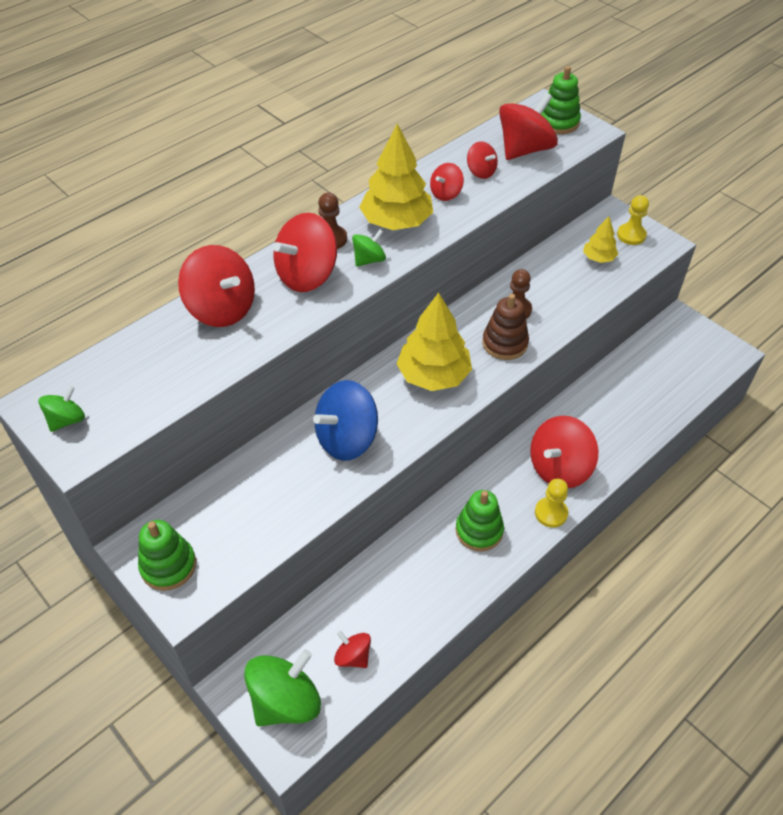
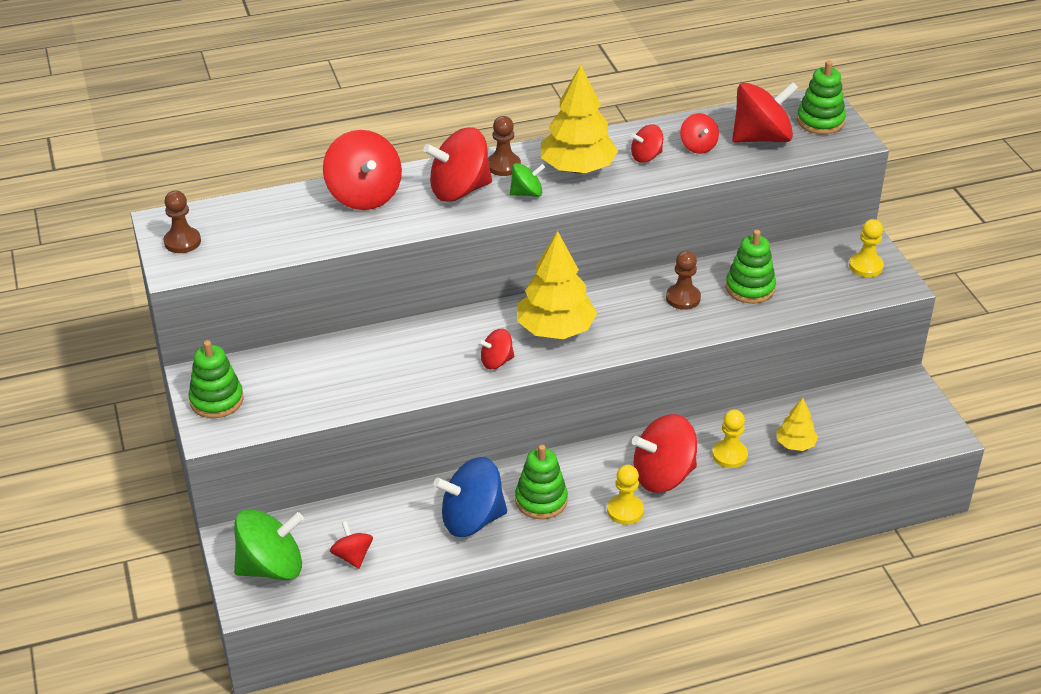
camera: 25 degrees right, 10 degrees down
green spinning top [38,386,85,432] -> brown pawn [163,190,201,253]
blue spinning top [313,380,378,461] -> blue spinning top moved to [433,457,507,537]
brown stacking toy [482,294,529,360] -> none
yellow tree [583,217,618,263] -> yellow tree moved to [776,398,818,451]
none -> red spinning top [478,329,514,369]
none -> yellow pawn [712,410,748,468]
none -> green stacking toy [726,230,776,304]

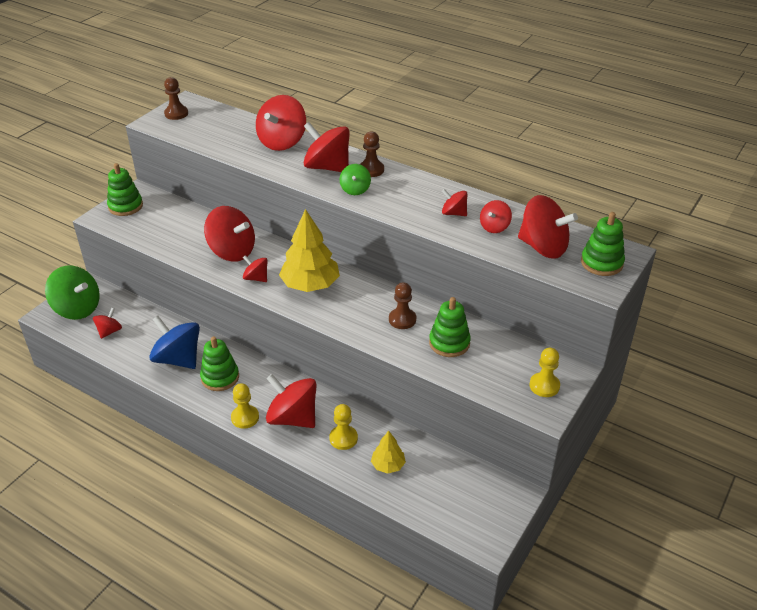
camera: 50 degrees right, 0 degrees up
green spinning top [510,163,545,197] -> green spinning top turned 60 degrees clockwise [340,164,371,195]
yellow tree [541,65,618,173] -> none
none -> red spinning top [204,206,255,262]

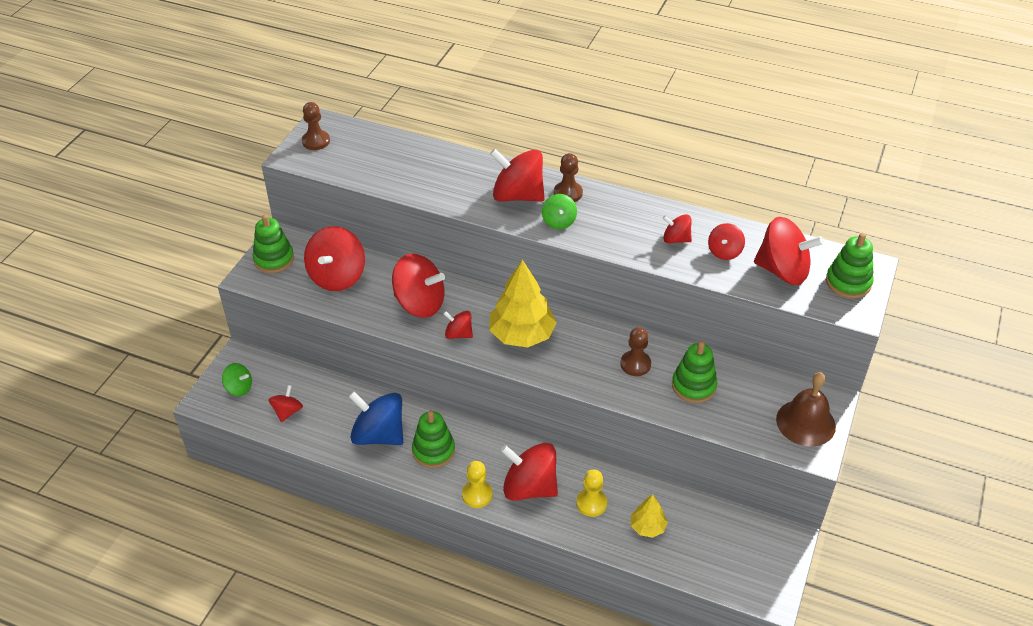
camera: 10 degrees left, 5 degrees up
green spinning top [45,265,100,320] -> green spinning top [222,363,252,396], size x0.53
red spinning top [256,95,306,151] -> red spinning top moved to [304,226,365,291]
yellow pawn [530,348,560,397] -> brown bell [776,372,836,446]

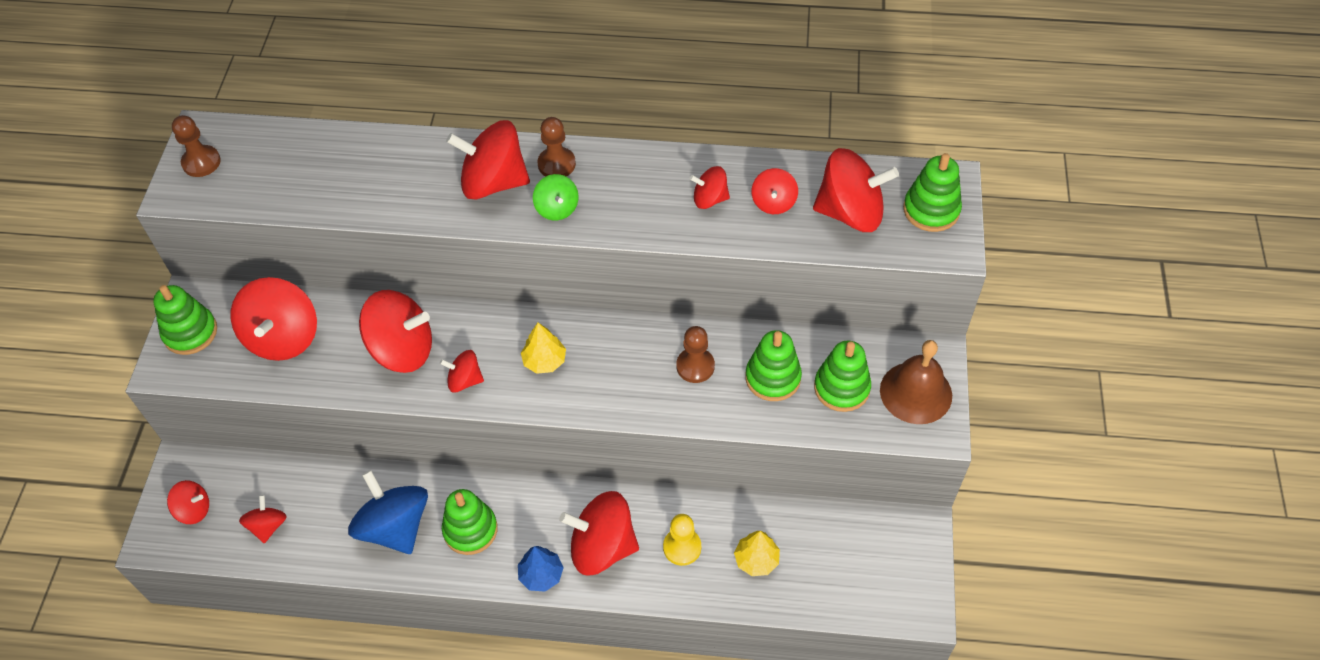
camera: 15 degrees left, 10 degrees up
green spinning top [222,363,252,396] -> red spinning top [167,480,209,524]
blue spinning top [349,391,403,445] -> blue spinning top turned 45 degrees clockwise [348,470,428,554]
yellow pawn [462,461,493,508] -> blue tree [518,546,564,592]
yellow tree [489,260,557,347] -> yellow tree [521,323,566,374], size x0.52
none -> green stacking toy [814,340,871,412]

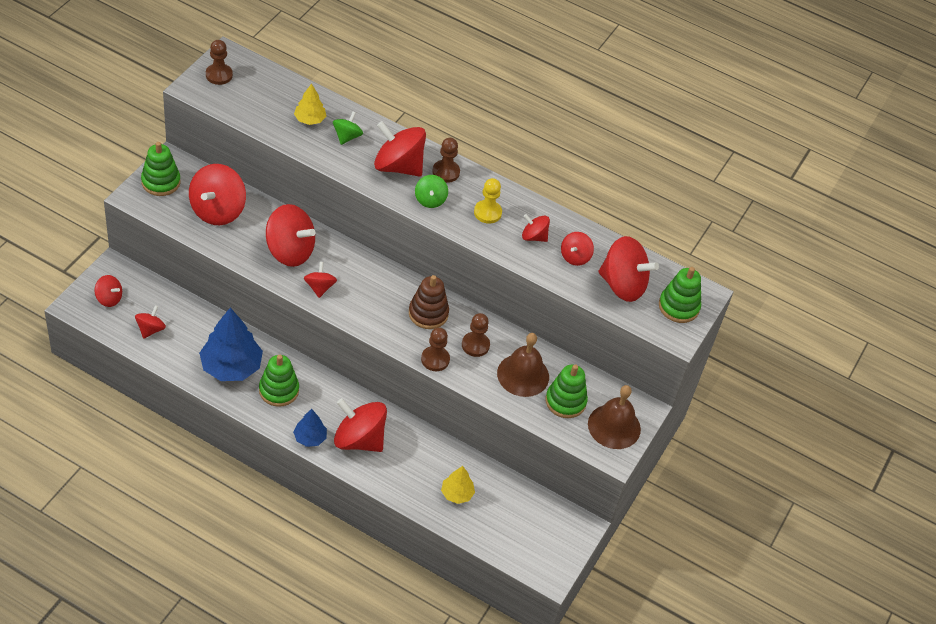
camera: 15 degrees right, 5 degrees down
blue spinning top [348,470,428,554] -> blue tree [199,308,263,381]
red spinning top [440,350,484,392] -> red spinning top turned 60 degrees clockwise [304,262,337,298]
yellow tree [521,323,566,374] -> yellow tree moved to [294,83,326,125]
yellow pawn [663,514,701,566] -> yellow pawn moved to [474,178,502,224]
green stacking toy [746,330,802,401] -> brown bell [497,333,549,397]
none -> green spinning top [333,111,363,145]
none -> brown stacking toy [409,275,449,329]
none -> brown pawn [421,328,450,371]

